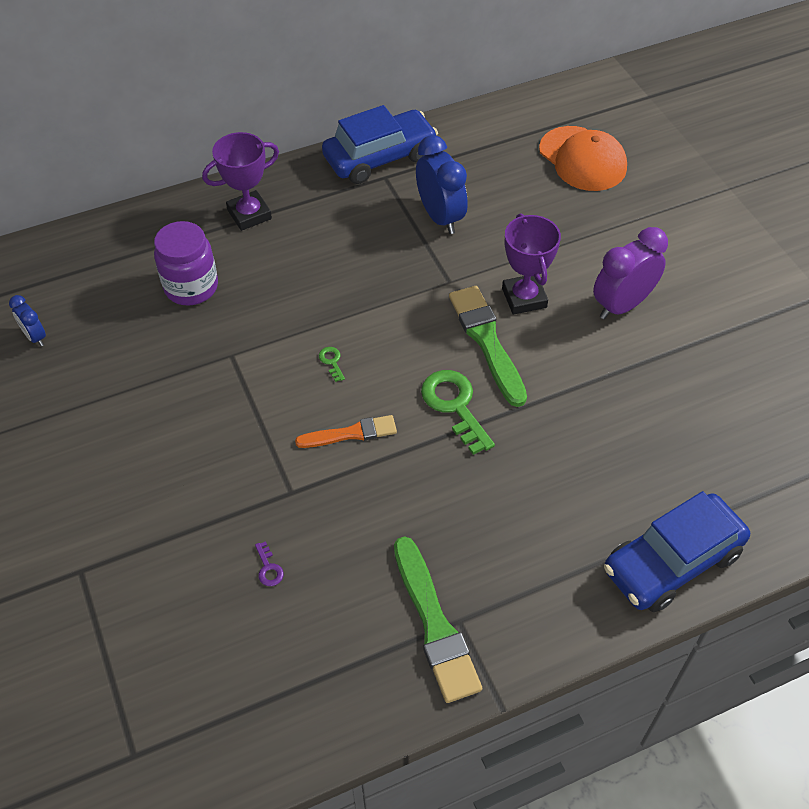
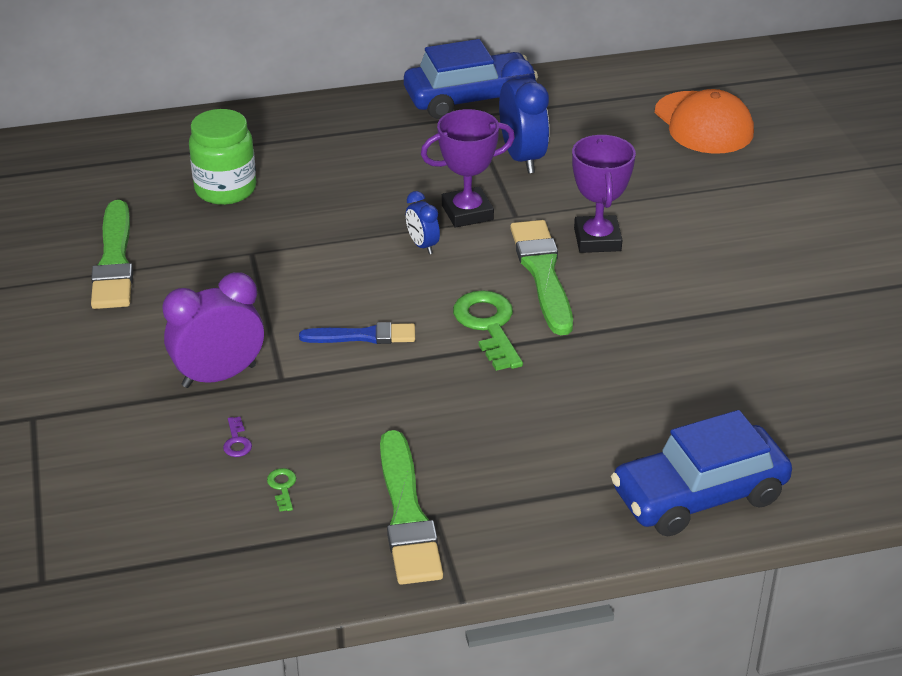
camera: 10 degrees right, 15 degrees down
blue clock [9,295,46,346] -> blue clock moved to [406,191,440,254]
purple jar [154,221,218,305] -> green jar [189,109,256,205]
purple trophy [202,132,279,231] -> purple trophy moved to [421,109,515,228]
orange brush [295,415,397,448] -> blue brush [299,322,415,344]
green key [319,347,345,382] -> green key moved to [267,468,296,512]
purple clock [593,227,668,319] -> purple clock moved to [162,272,264,388]
none -> green brush [91,200,133,309]

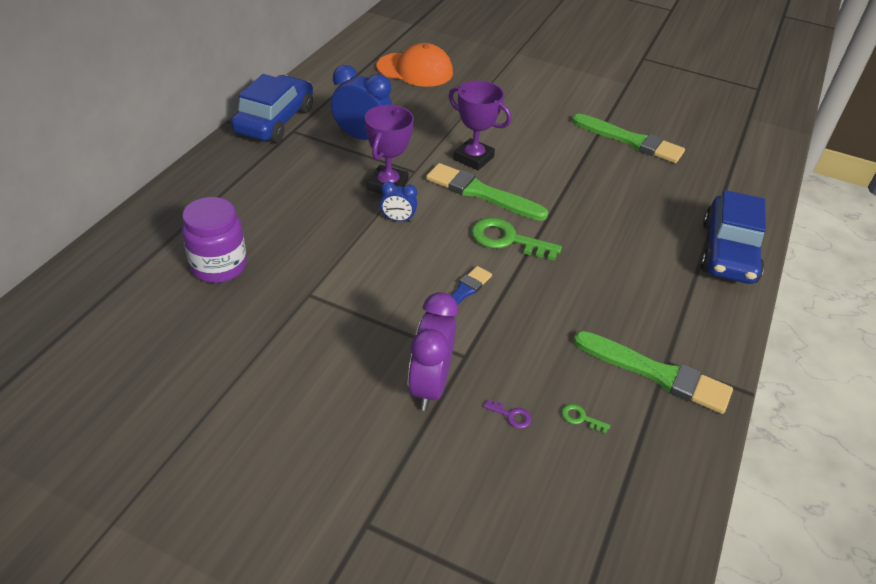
camera: 55 degrees left, 5 degrees up
green brush [91,200,133,309] -> green brush moved to [572,114,685,163]
green jar [189,109,256,205] -> purple jar [182,197,247,283]

